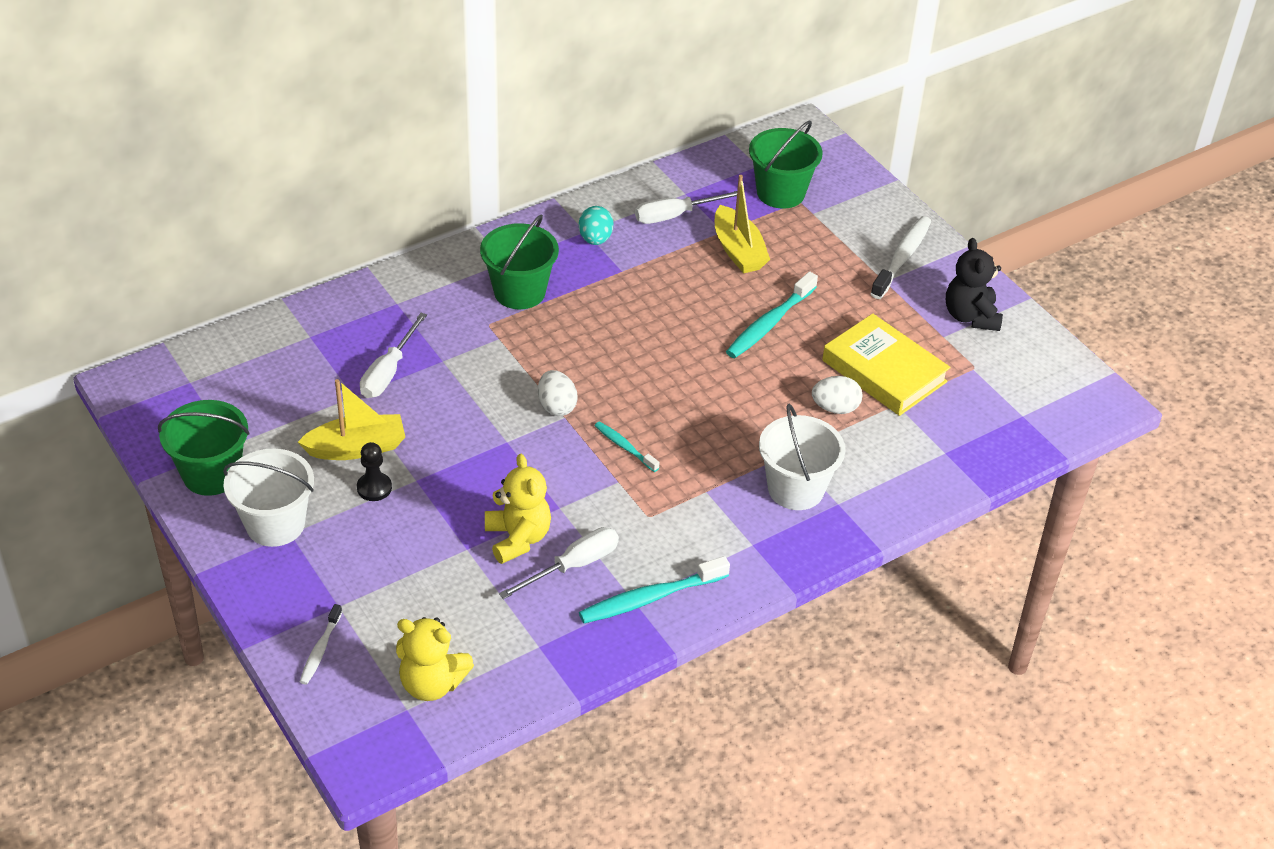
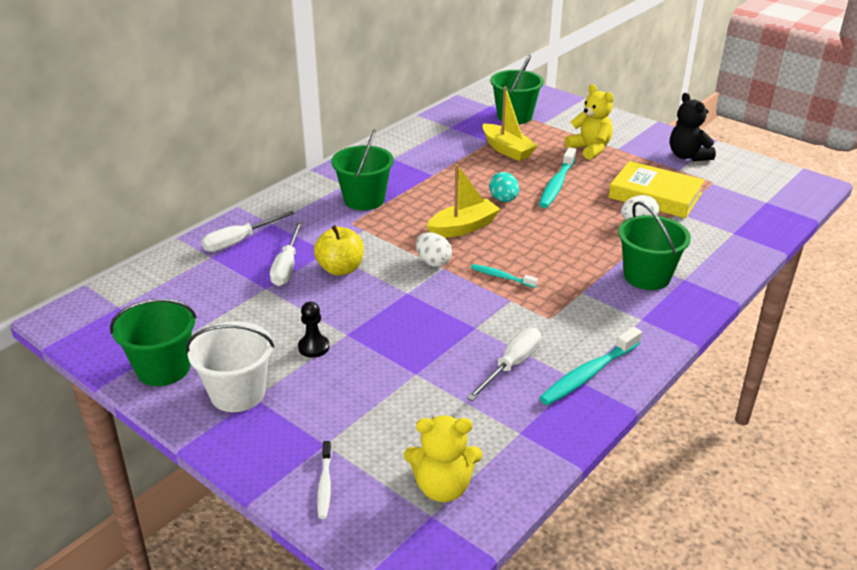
camera: 15 degrees left, 10 degrees down
yellow boat [298,379,405,460] -> yellow boat moved to [427,164,500,238]
yellow teddy bear [485,454,551,564] -> yellow teddy bear moved to [565,84,614,160]
turquoise egg [579,206,613,245] -> turquoise egg moved to [489,172,519,202]
white screwdriver [635,191,737,224] -> white screwdriver moved to [201,211,295,252]
white bucket [759,403,845,510] -> green bucket [618,201,691,290]
white toothbrush [871,216,931,299] -> none
none -> yellow apple [314,225,364,276]

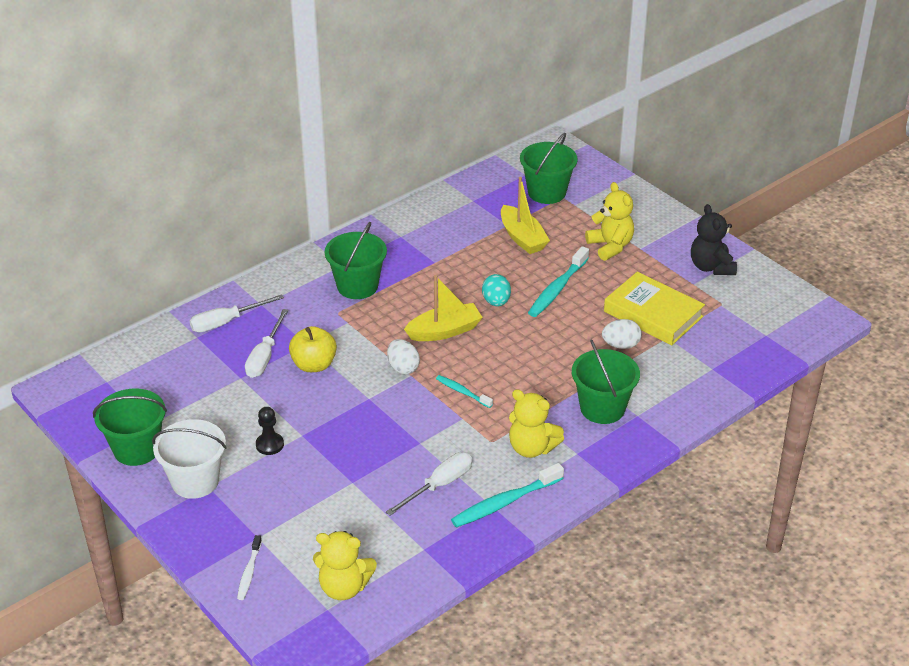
camera: 10 degrees right, 5 degrees up
none -> yellow teddy bear [509,389,564,458]

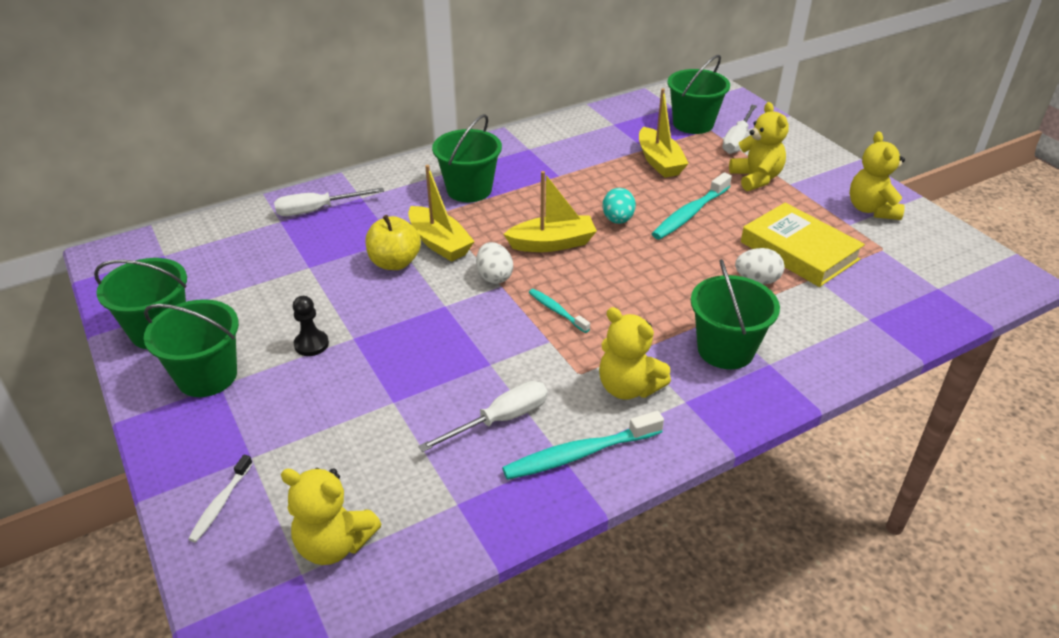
camera: 10 degrees right, 0 degrees up
white bucket [152,419,227,499] -> green bucket [144,299,239,397]
white screwdriver [245,309,289,378] -> white screwdriver moved to [722,105,757,154]
black teddy bear [691,204,737,275] -> yellow teddy bear [850,131,905,220]
none -> yellow boat [408,165,475,262]

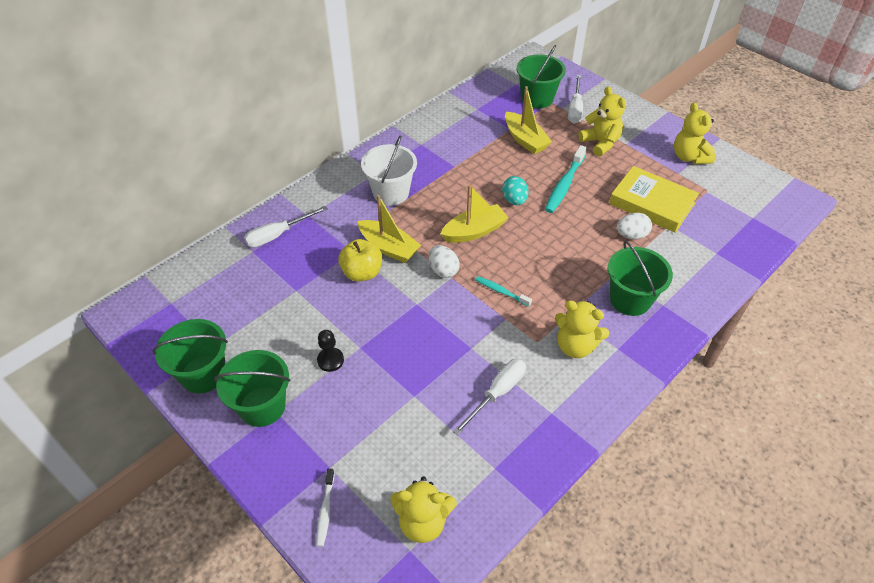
camera: 15 degrees left, 10 degrees up
green bucket [432,114,502,202] -> white bucket [361,135,417,205]
turquoise toothbrush [502,411,664,480] -> none

